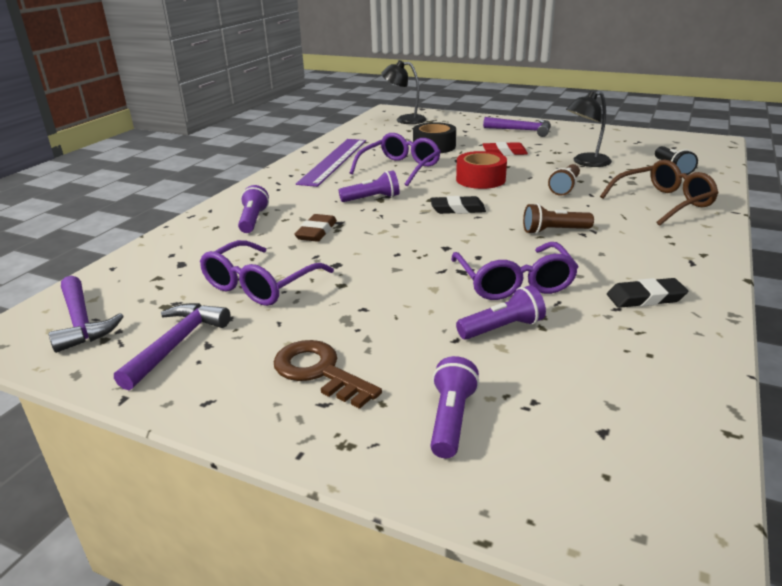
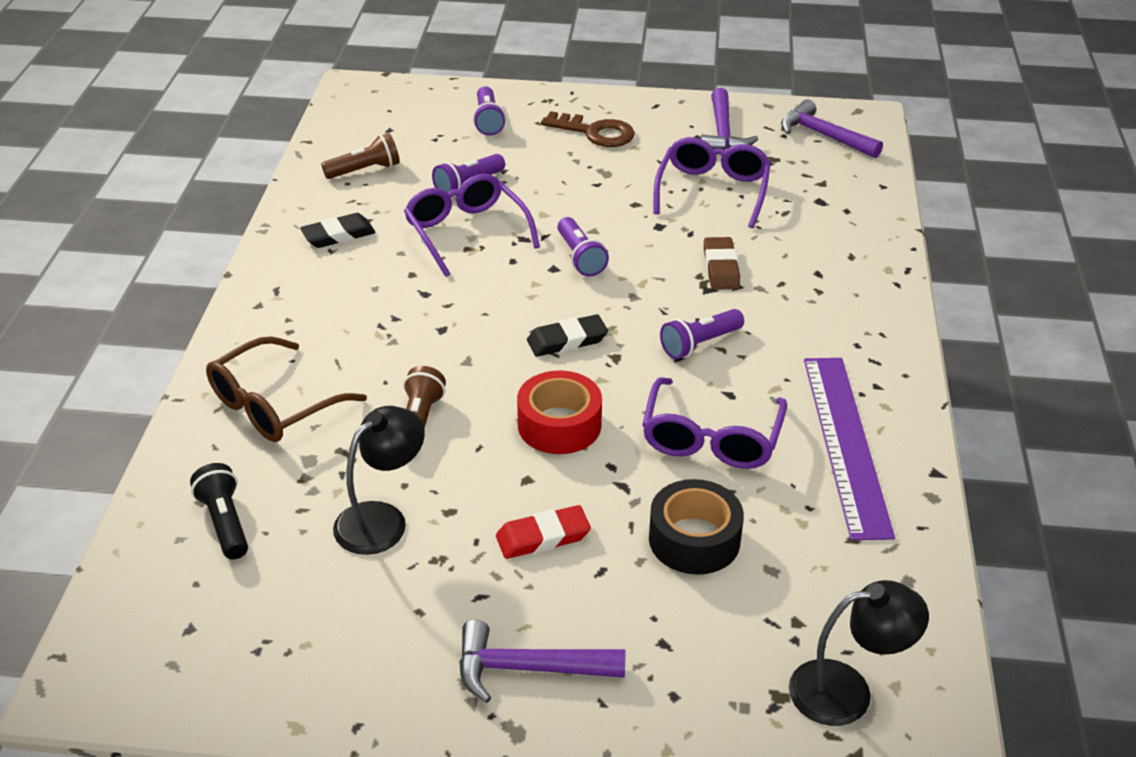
camera: 160 degrees right, 10 degrees up
purple flashlight [238,185,269,233] -> purple flashlight moved to [557,217,609,277]
brown flashlight [523,203,594,234] -> brown flashlight moved to [321,133,400,179]

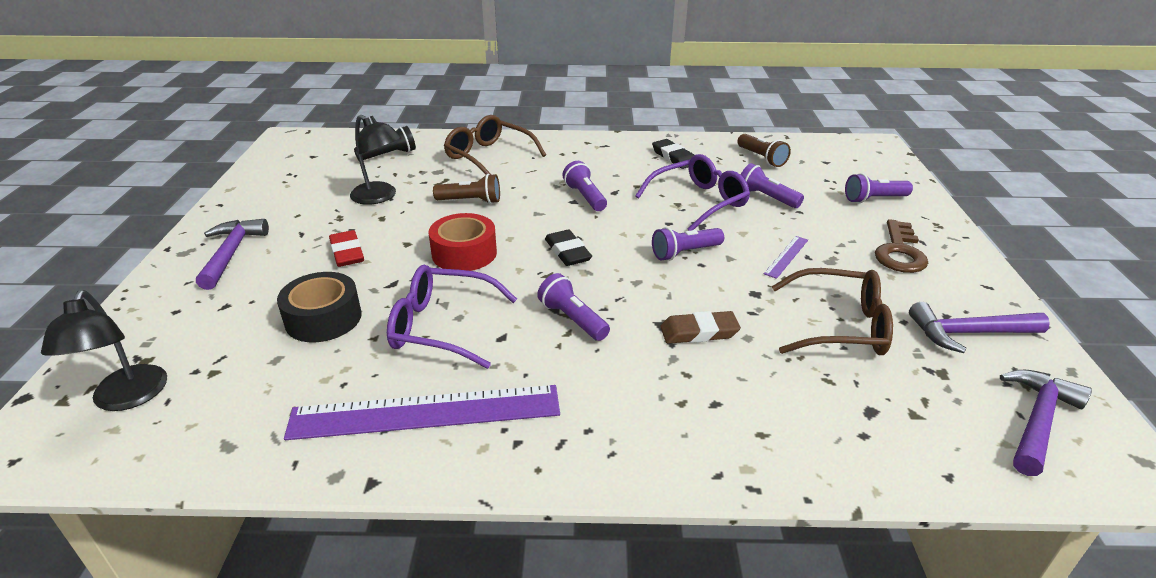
camera: 85 degrees right, 5 degrees down
purple glasses [653,137,771,228] -> brown glasses [772,268,893,355]
none -> purple flashlight [563,161,607,211]
none -> purple ruler [764,236,808,279]

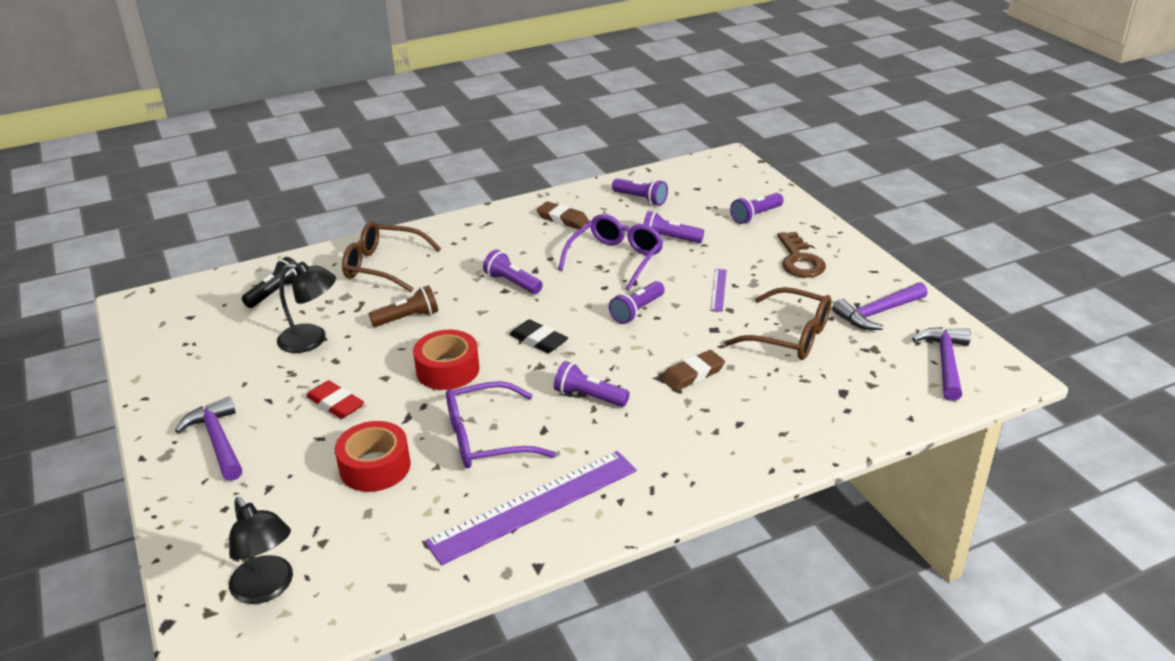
camera: 25 degrees left, 0 degrees up
black tape [277,272,362,342] -> red tape [335,421,411,492]
black eraser [652,139,694,169] -> brown eraser [536,201,589,229]
brown flashlight [737,134,791,167] -> purple flashlight [612,178,668,205]
brown glasses [772,268,893,355] -> brown glasses turned 45 degrees clockwise [725,287,832,360]

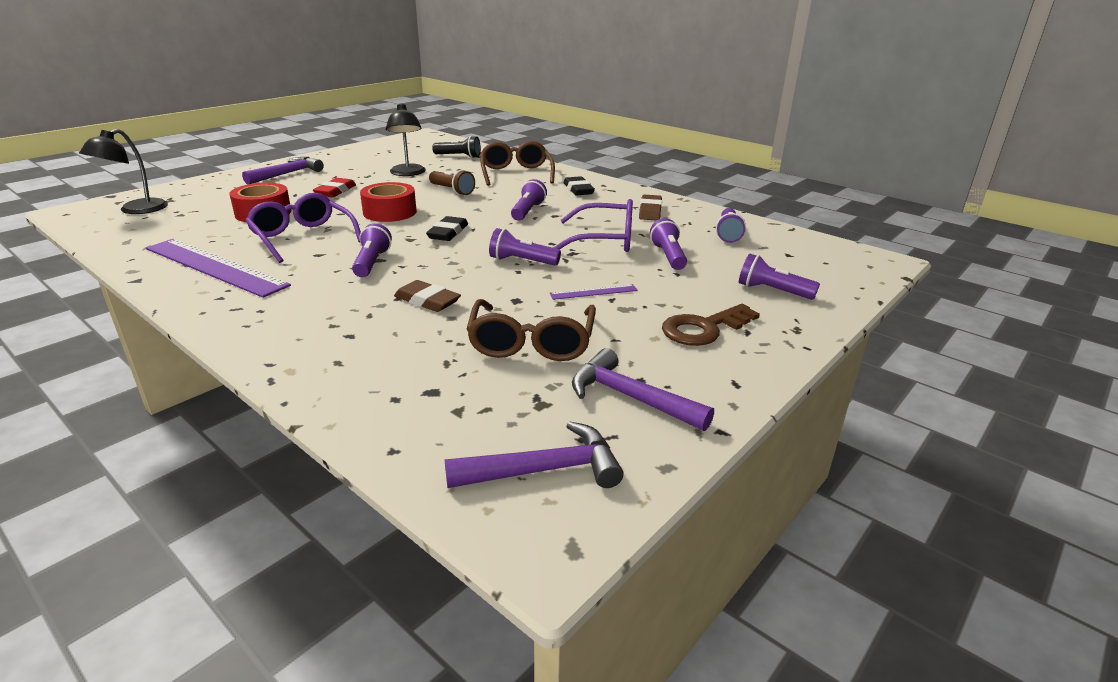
camera: 65 degrees right, 5 degrees down
none -> black eraser [564,176,595,196]

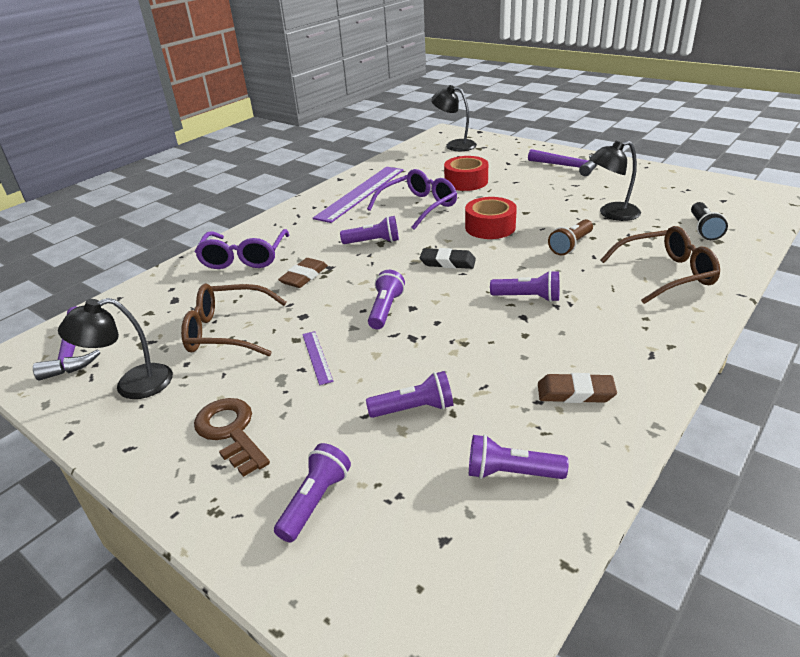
camera: 90 degrees right, 5 degrees up
red eraser [313,178,356,197] -> none
purple glasses [553,199,633,252] -> purple glasses moved to [195,229,289,269]
black eraser [564,176,595,196] -> none
purple hammer [572,348,714,431] -> black lamp [58,298,173,399]

